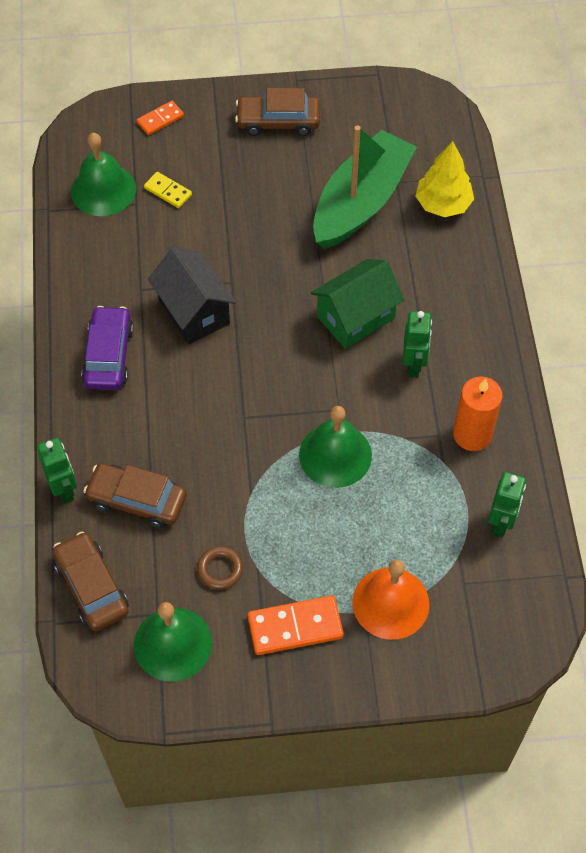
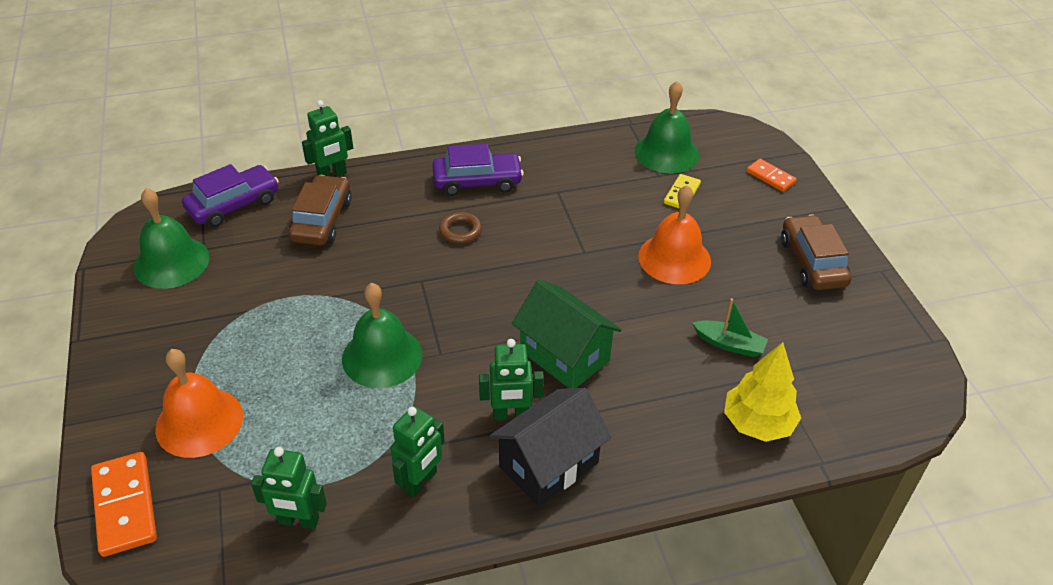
camera: 80 degrees right, 15 degrees down
brown car [52,532,129,631] -> purple car [182,164,279,227]
black house [148,247,236,344] -> black house moved to [490,388,611,507]
brown ring [197,546,243,590] -> brown ring moved to [439,212,482,244]
orange domino [248,595,344,655] -> orange domino moved to [91,452,157,557]
green boat [313,125,417,249] -> green boat [692,299,768,357], size x0.40
orange candle [453,376,502,451] -> green robot [390,406,445,497]
none -> orange bell [638,185,711,284]

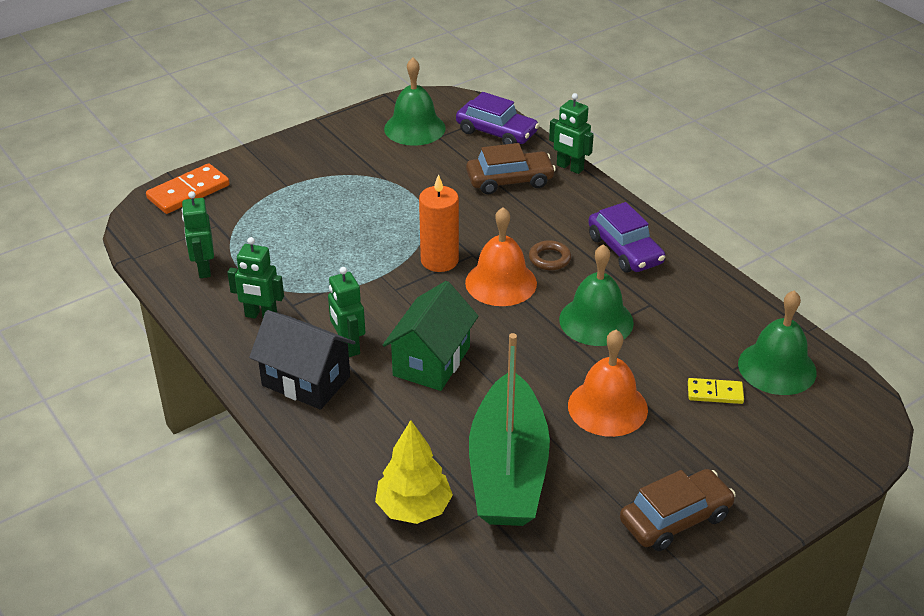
camera: 70 degrees right, 5 degrees down
orange bell [155,349,243,458] -> orange bell moved to [465,207,537,306]
green bell [342,283,422,388] -> green bell moved to [559,244,634,346]
green boat [692,299,768,357] -> green boat [469,333,550,526], size x2.47
orange domino [746,159,797,192] -> none
none -> orange candle [419,174,459,272]

